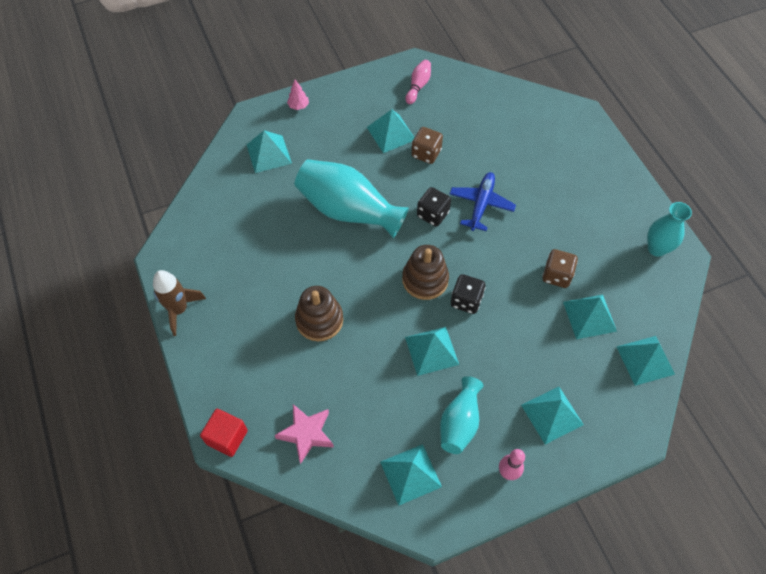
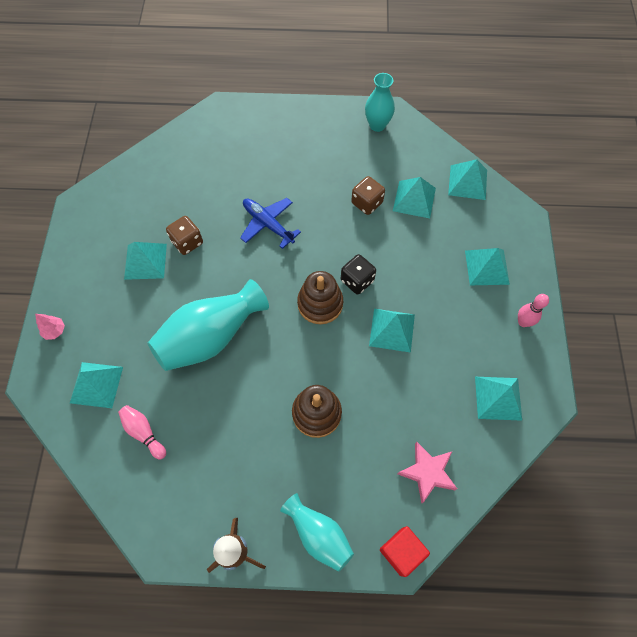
camera: 65 degrees left, 5 degrees up
pink bowling pin [405,60,431,104] -> pink bowling pin moved to [118,405,166,460]
black dice [417,187,451,227] -> none
turquoise vase [440,376,484,454] -> turquoise vase moved to [280,493,354,572]

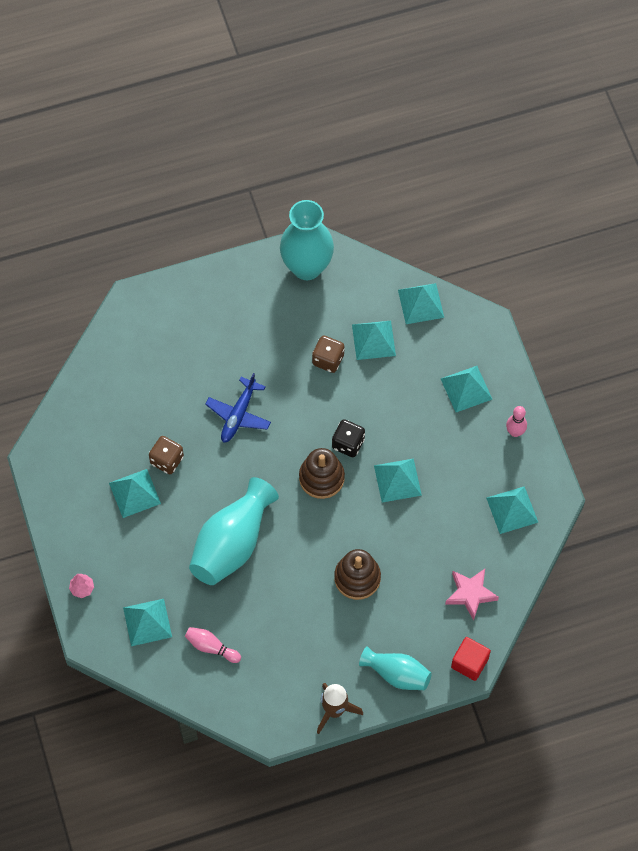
camera: 20 degrees left, 0 degrees up
blue plane [240,198,301,249] -> blue plane turned 90 degrees counterclockwise [205,373,271,443]
turquoise vase [365,73,395,132] -> turquoise vase [280,200,334,280], size x1.67

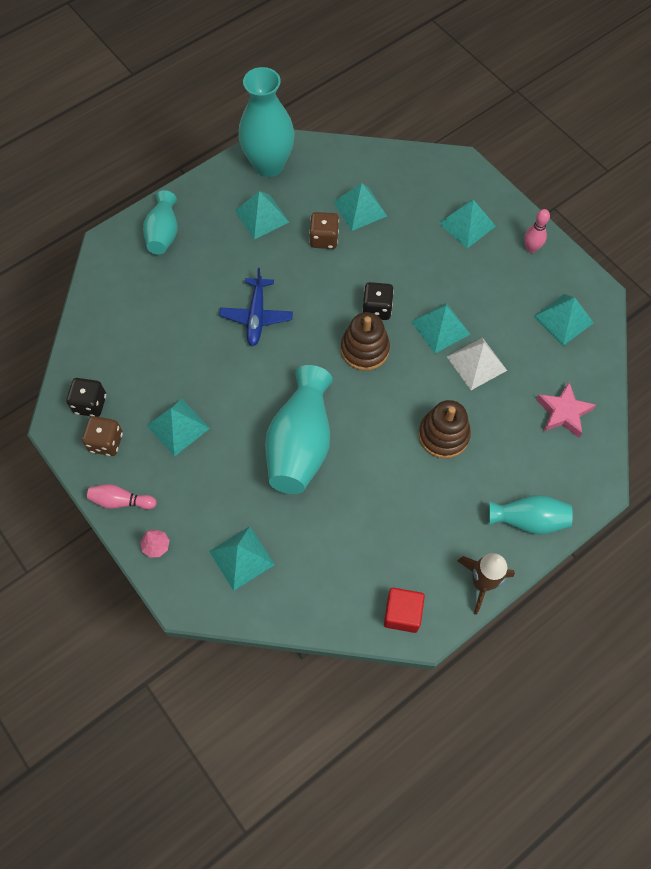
camera: 20 degrees left, 0 degrees up
brown dice [149,436,184,474] -> brown dice moved to [82,416,123,456]
pink bowling pin [185,627,241,663] -> pink bowling pin moved to [87,484,157,510]
turquoise pyramid [398,283,444,324] -> turquoise pyramid moved to [235,191,289,239]
red cube [451,637,491,681] -> red cube moved to [384,588,425,633]
none -> black dice [66,378,106,417]
none -> turquoise vase [143,190,177,255]
none -> white pyramid [447,337,507,390]

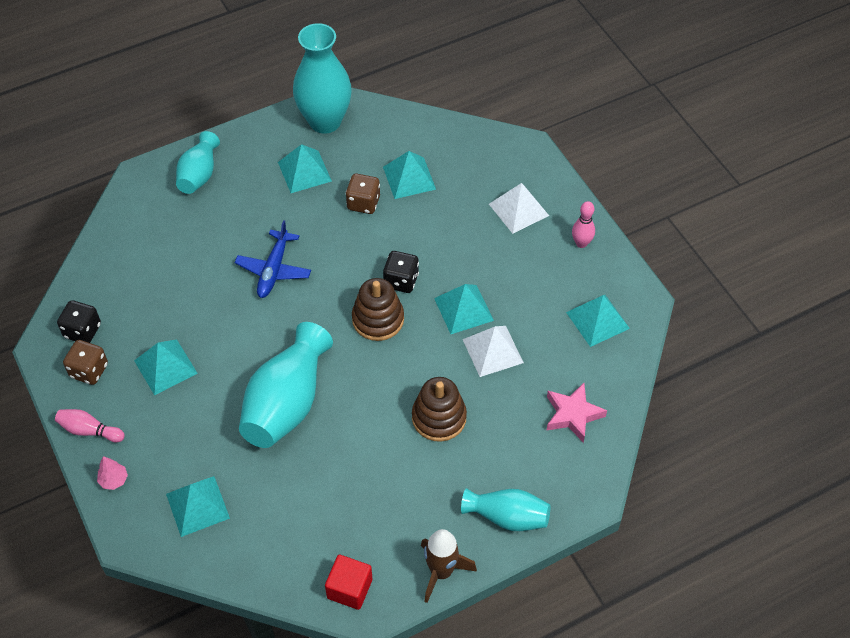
camera: 10 degrees right, 10 degrees down
turquoise pyramid [439,200,496,249] -> white pyramid [489,183,549,234]

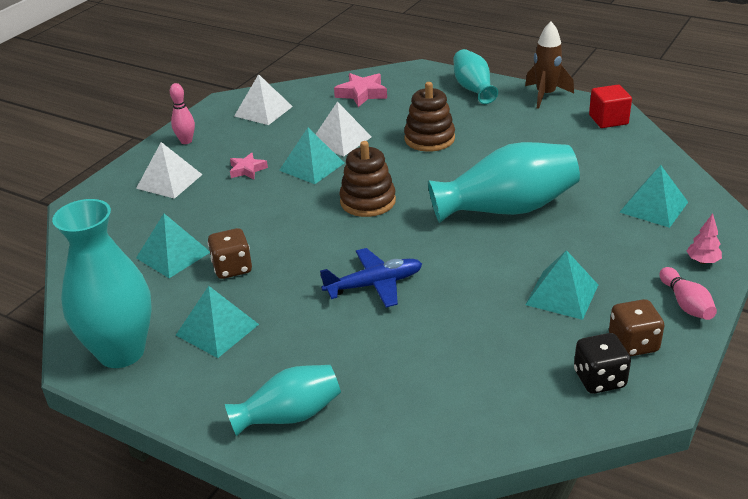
camera: 120 degrees left, 20 degrees down
black dice [383,251,419,293] -> none
turquoise pyramid [566,295,630,347] -> white pyramid [234,74,293,125]
none -> pink star [230,153,268,179]

